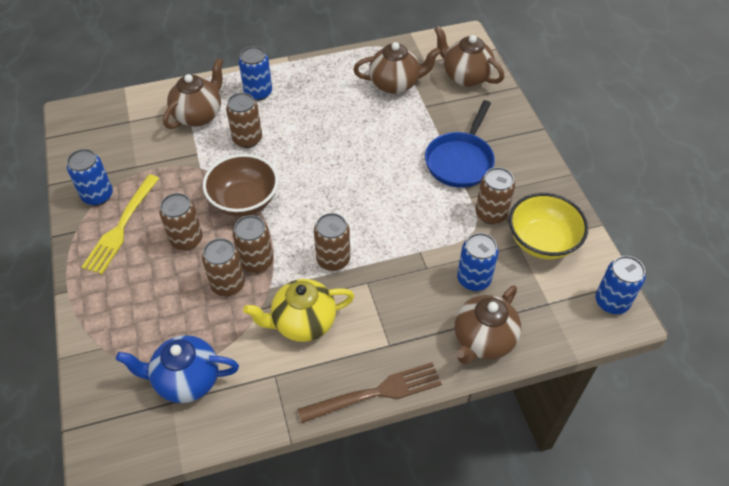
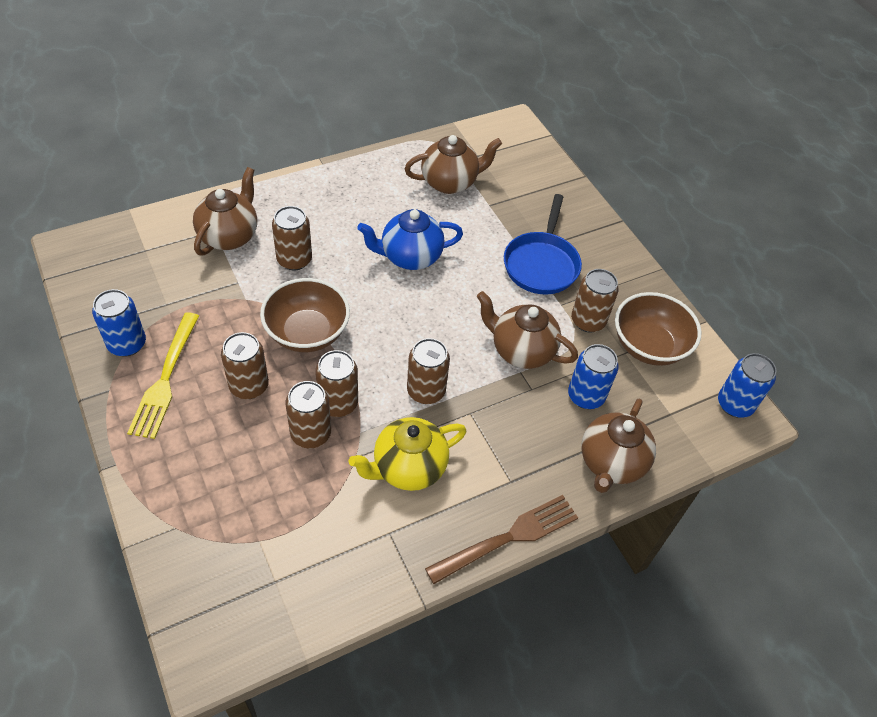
camera: 15 degrees left, 0 degrees up
blue teapot [116,335,239,403] -> blue teapot moved to [357,209,463,270]
blue can [239,46,272,101] -> none
brown teapot [434,26,504,87] -> brown teapot moved to [477,291,578,369]
yellow bowl [509,193,588,259] -> brown bowl [615,292,701,366]

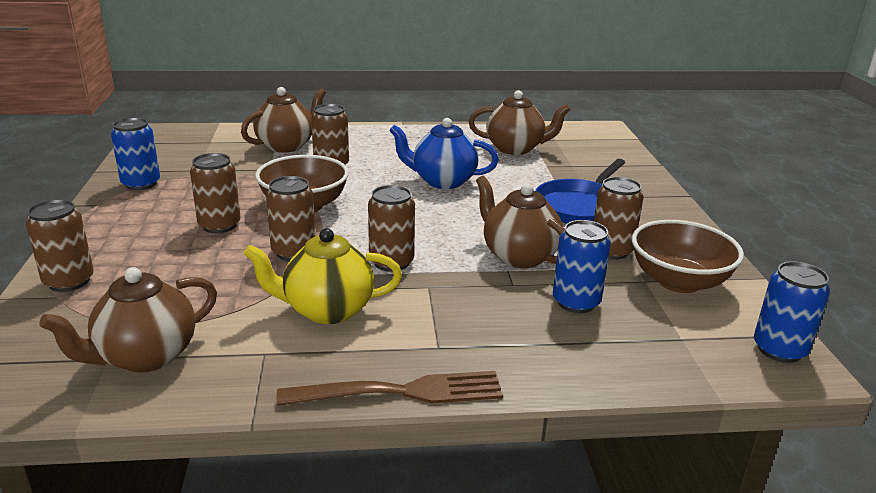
camera: 25 degrees right, 25 degrees down
yellow fork [127,312,199,439] -> none
brown can [286,381,331,448] -> brown can moved to [26,199,94,292]
brown teapot [581,399,656,493] -> brown teapot moved to [39,267,217,373]

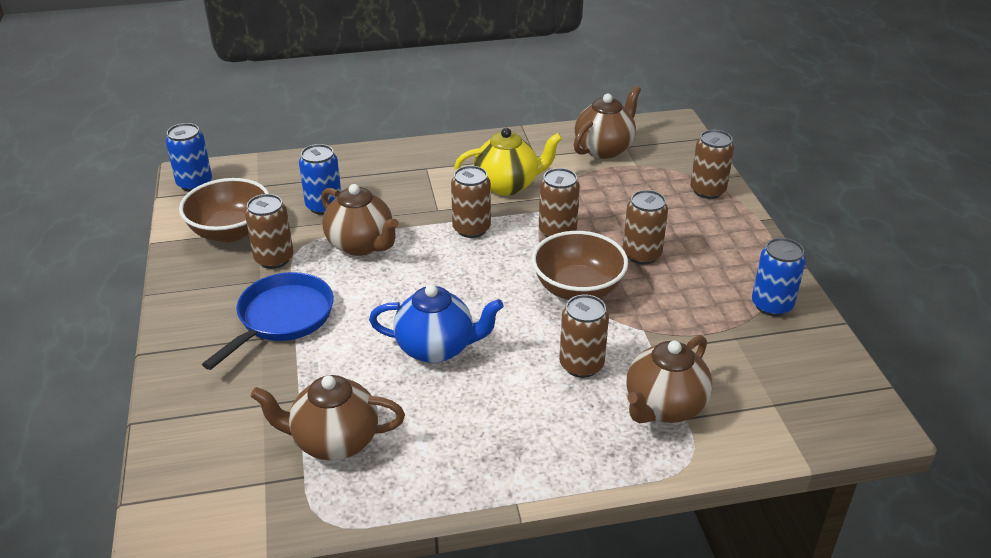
camera: 175 degrees right, 10 degrees up
brown fork [276,371,503,406] -> none

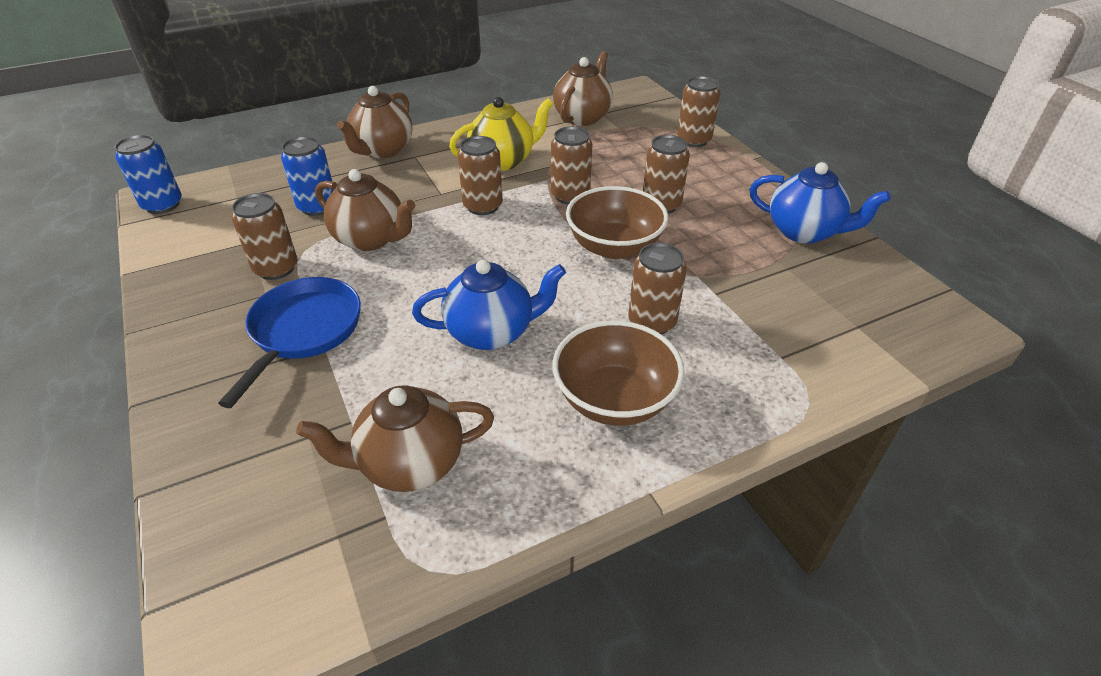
camera: 15 degrees left, 5 degrees up
brown bowl [179,178,269,242] -> brown bowl moved to [552,321,684,426]
brown teapot [627,335,712,423] -> brown teapot moved to [337,86,412,158]
blue can [752,238,806,316] -> blue teapot [750,162,891,244]

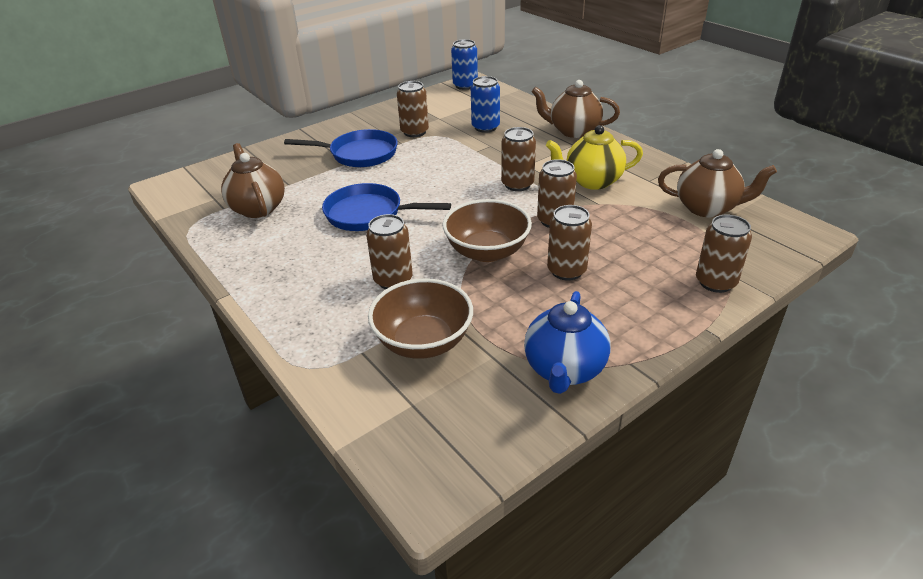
camera: 80 degrees right, 5 degrees down
brown teapot [315,169,415,251] -> none
blue teapot [412,259,566,350] -> blue pan [322,183,451,231]
yellow teapot [449,97,553,171] -> yellow teapot turned 120 degrees clockwise [546,125,643,190]
brown bowl [552,321,684,426] -> brown bowl moved to [368,278,473,359]

